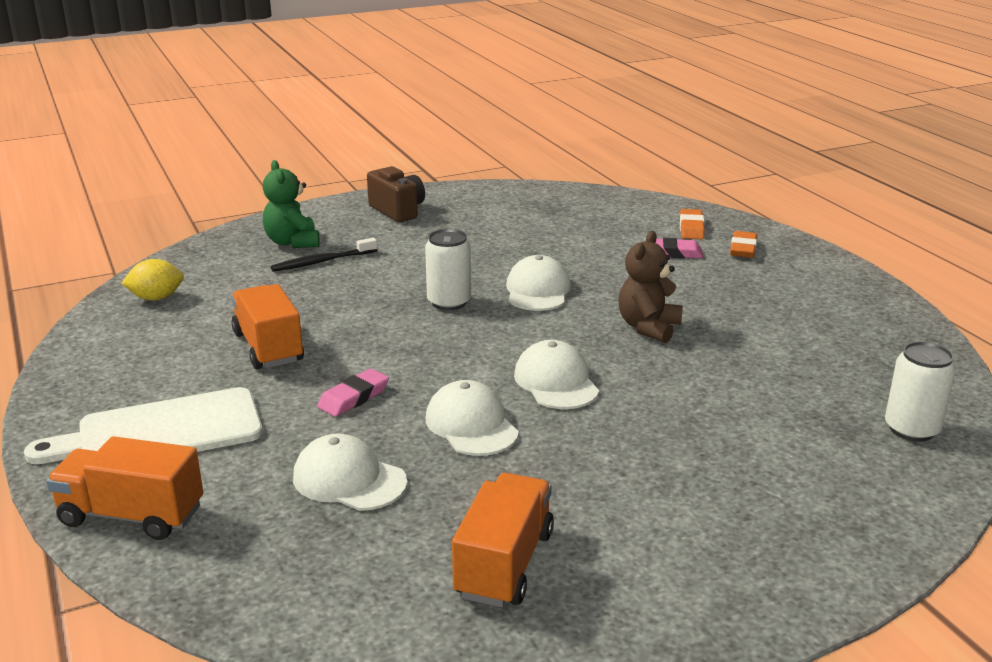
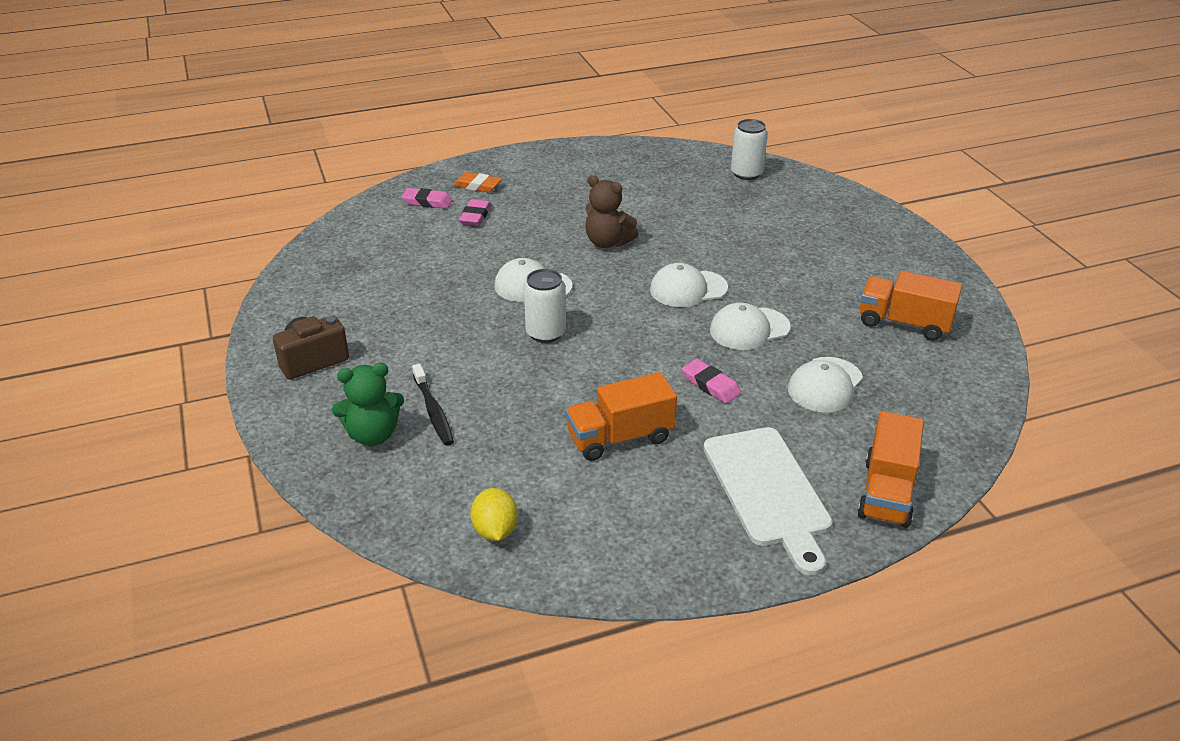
camera: 85 degrees left, 10 degrees up
orange eraser [680,209,705,239] -> pink eraser [401,188,453,209]

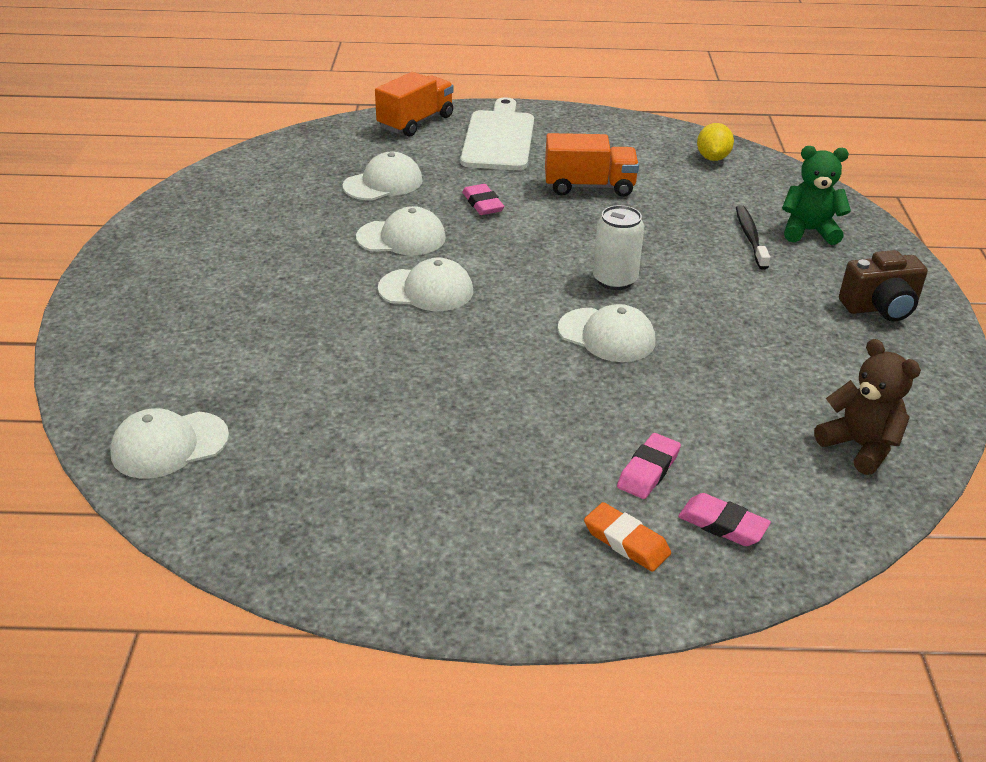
camera: 160 degrees left, 0 degrees up
brown teddy bear [585,175,638,248] -> brown teddy bear moved to [814,339,921,475]
white can [731,119,768,180] -> white cap [110,408,229,478]
orange truck [860,271,962,341] -> none

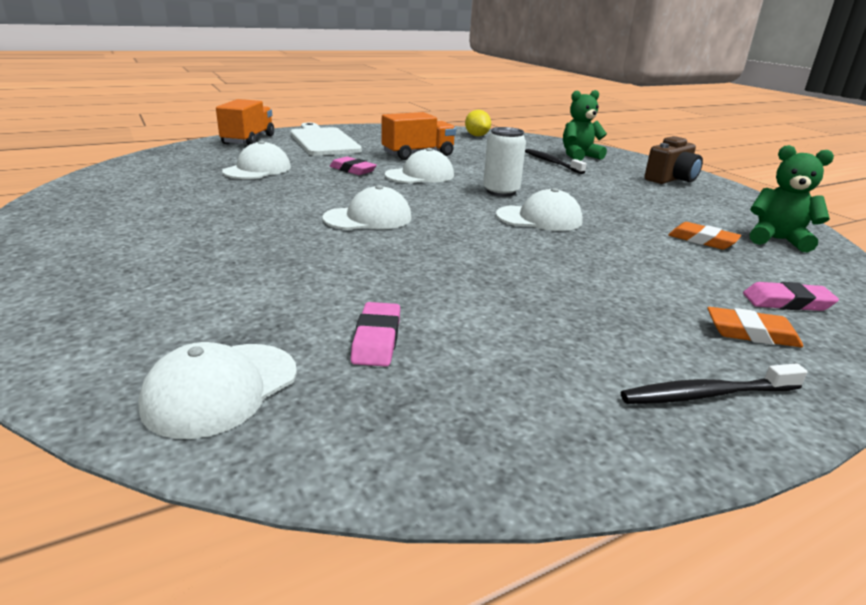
camera: 30 degrees left, 10 degrees down
white cap [356,206,446,255] -> white cap moved to [385,148,454,183]
pink eraser [617,433,681,499] -> pink eraser moved to [351,302,400,367]
brown teddy bear [814,339,921,475] -> green teddy bear [750,145,834,252]
none -> black toothbrush [621,364,808,404]
none -> orange eraser [668,222,741,249]

